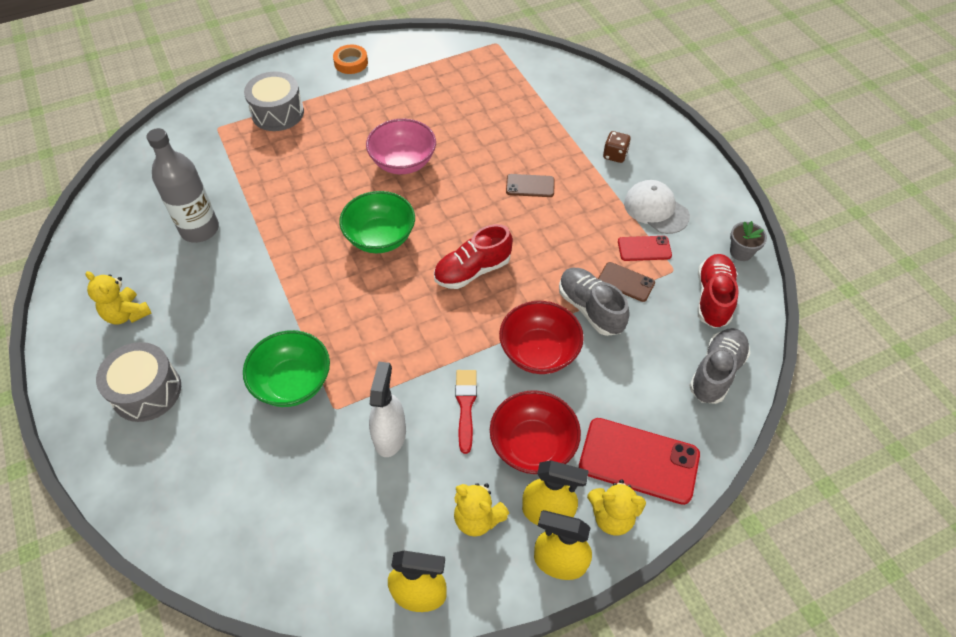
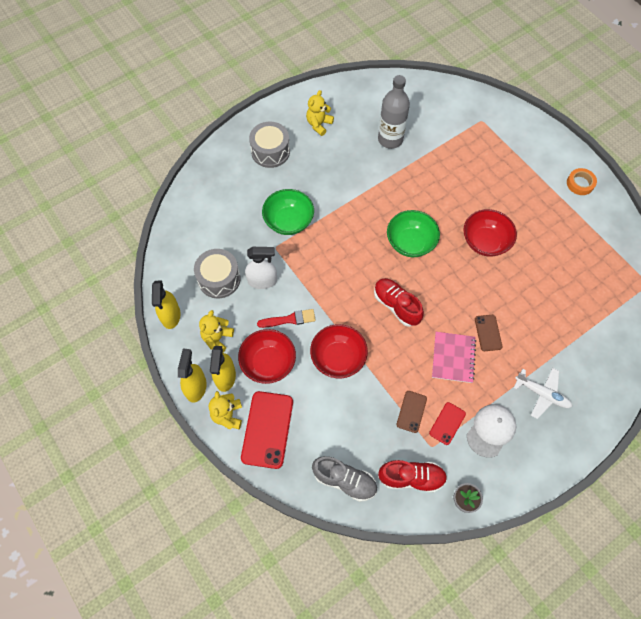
camera: 80 degrees right, 10 degrees up
grey drum [244,72,304,131] -> grey drum moved to [194,249,241,298]
pink bowl [366,119,436,174] -> red bowl [464,209,517,257]
grey shoe [559,268,630,336] -> none
brown dice [603,131,631,163] -> white plane [513,368,572,419]
red phone [618,236,672,261] -> red phone turned 45 degrees clockwise [429,402,466,445]
none -> pink notebook [432,332,476,383]

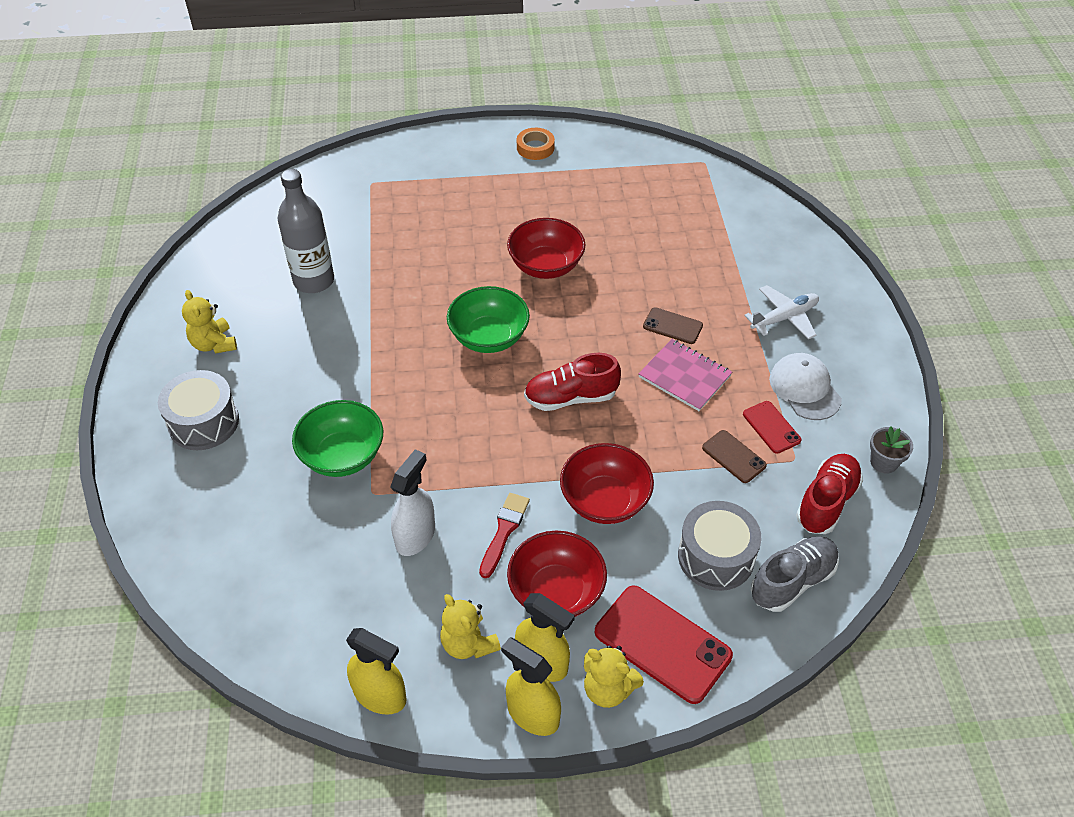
camera: 60 degrees left, 15 degrees down
grey drum [194,249,241,298] -> grey drum moved to [678,501,761,591]

